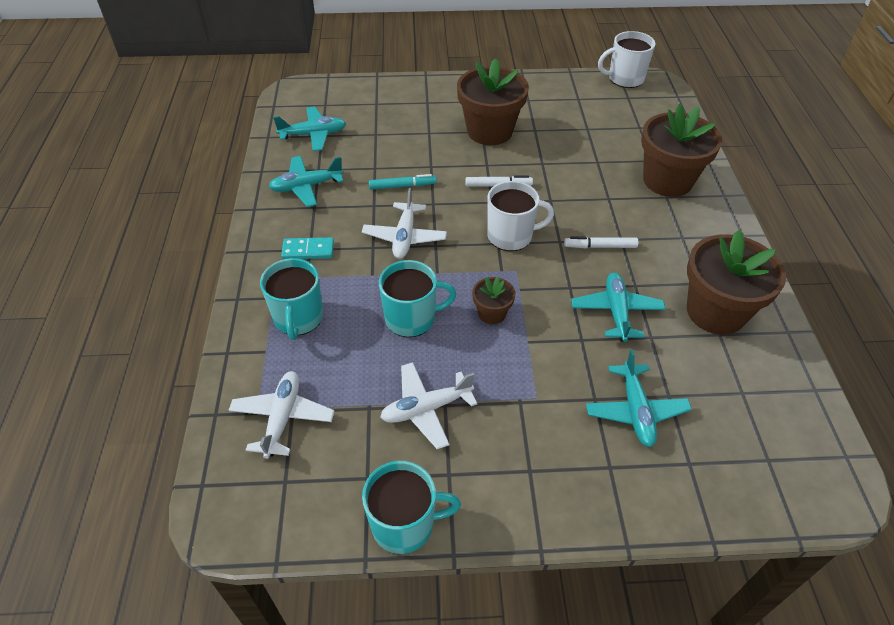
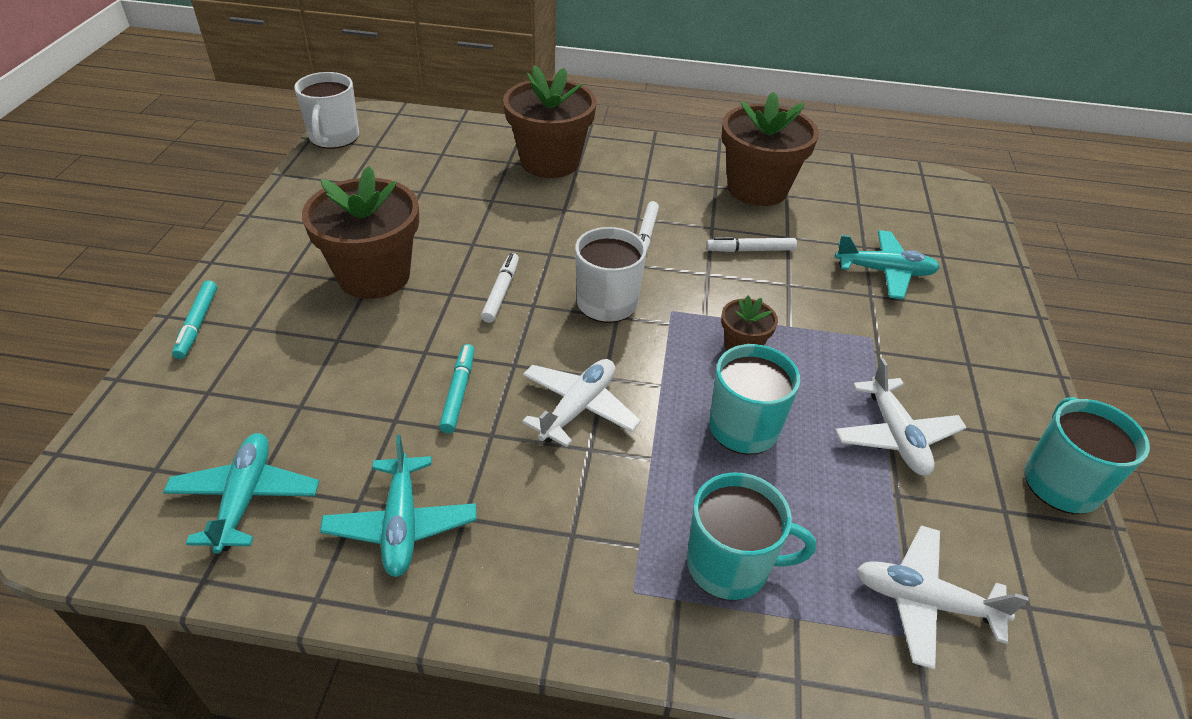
camera: 80 degrees left, 5 degrees down
turquoise domino [281,237,334,259] -> none
white plane [362,188,447,259] -> white plane turned 75 degrees counterclockwise [522,359,641,447]
turquoise plane [571,272,666,342] -> white marker [706,237,797,252]
none -> turquoise marker [172,280,217,359]

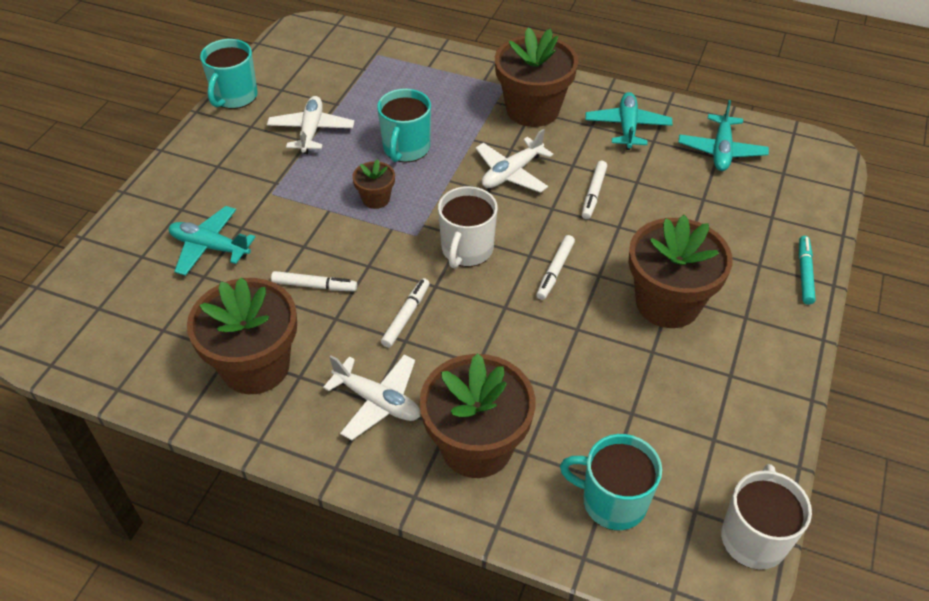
camera: 165 degrees left, 5 degrees up
turquoise marker [439,344,474,433] -> white marker [582,161,607,219]
turquoise mug [687,472,816,600] -> turquoise mug moved to [560,434,662,531]
white plane [856,526,1029,670] -> white plane moved to [323,355,420,440]
none -> brown flower pot [495,27,578,127]

